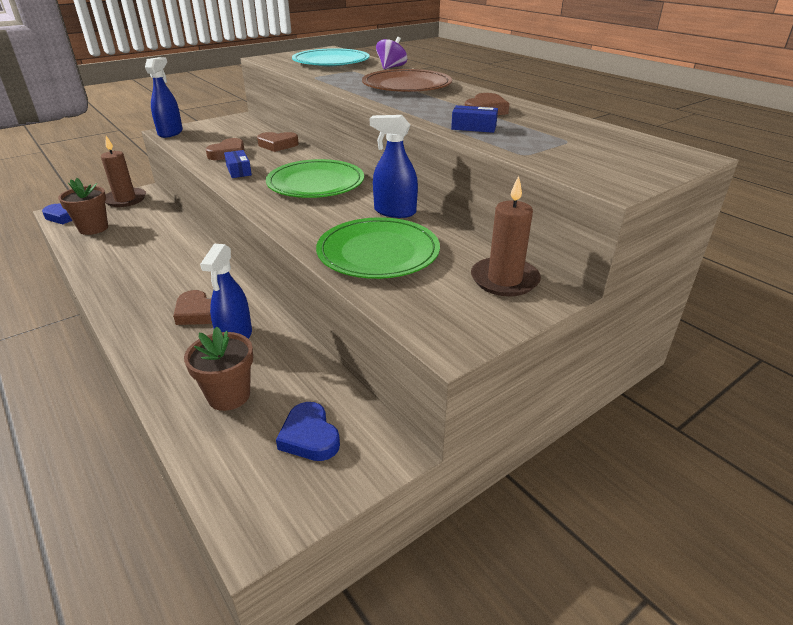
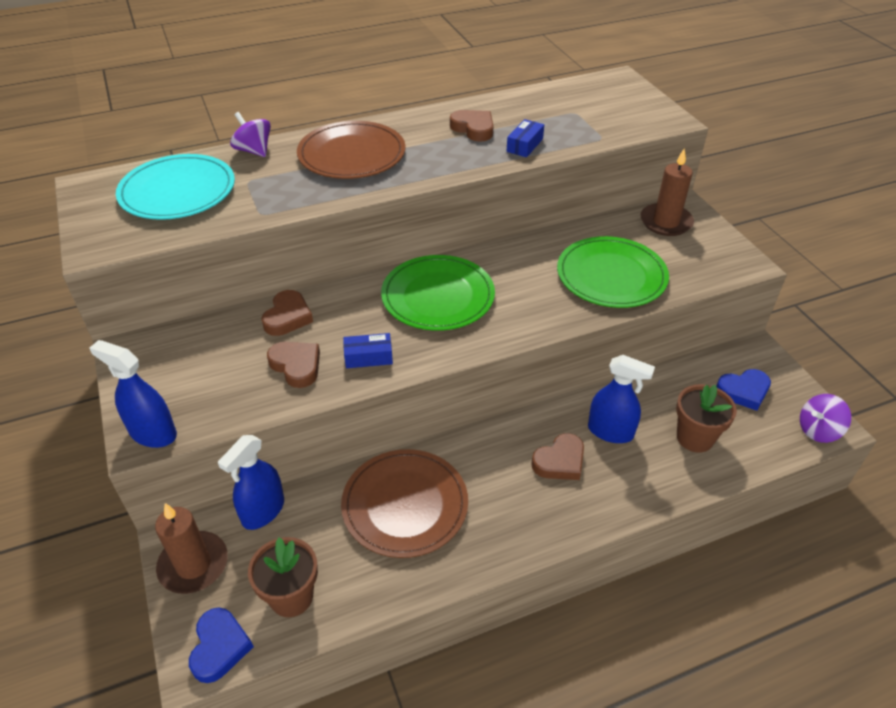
camera: 75 degrees left, 10 degrees up
blue spray bottle [370,115,418,218] -> blue spray bottle moved to [218,435,284,530]
none -> brown plate [341,449,468,558]
none -> purple spinning top [800,394,851,443]

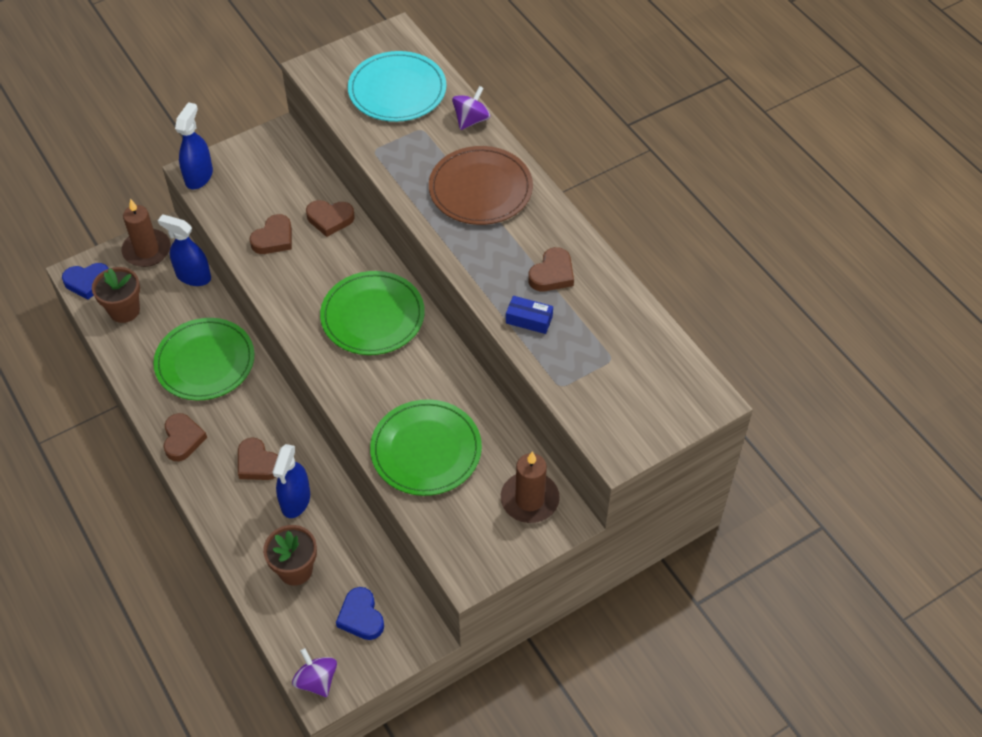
camera: 80 degrees right, 10 degrees up
brown plate [341,449,468,558] -> green plate [153,318,255,400]
blue box [343,333,393,368] -> none
none -> brown heart [163,413,207,461]

